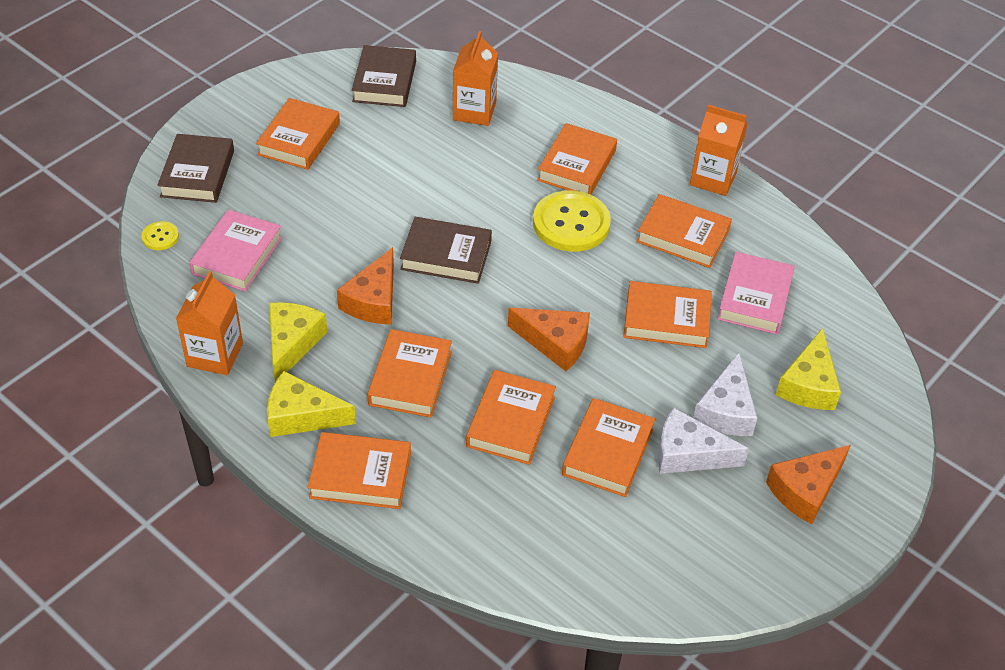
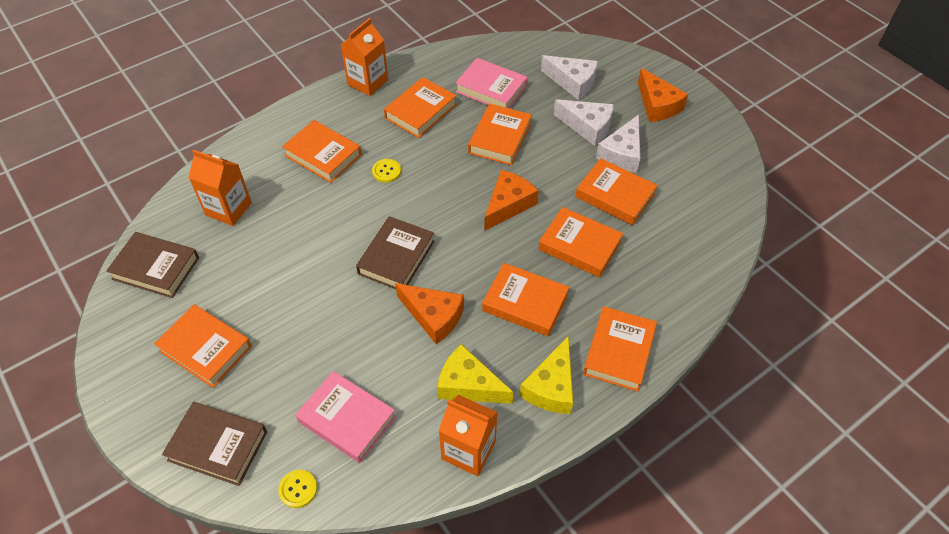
camera: 75 degrees left, 5 degrees up
yellow button [533,190,611,252] -> yellow button [372,159,401,183], size x0.46
yellow cheese [776,328,841,410] -> white cheese [541,55,598,100]

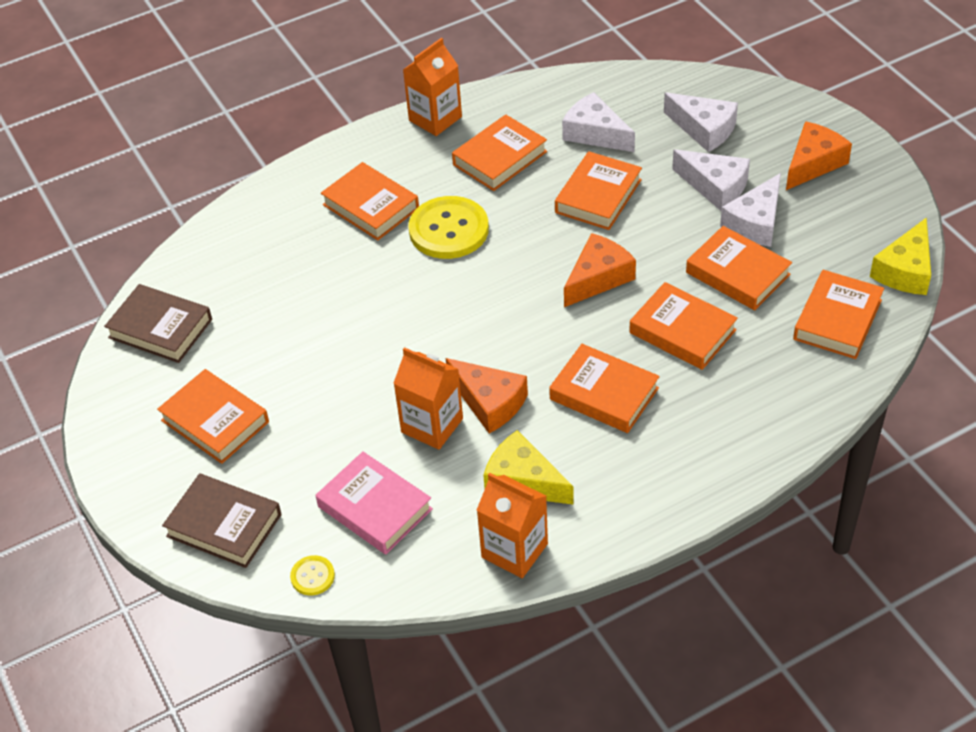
camera: 10 degrees right, 5 degrees down
orange carton [188,150,252,226] -> orange carton moved to [393,347,463,450]
brown book [356,216,435,289] -> none
yellow button [372,159,401,183] -> yellow button [408,196,489,259], size x2.17
pink book [455,58,527,109] -> white cheese [562,92,635,152]
yellow cheese [520,336,573,414] -> yellow cheese moved to [870,217,931,295]
orange book [583,306,657,392] -> orange book moved to [793,270,884,359]
orange cheese [638,68,688,122] -> orange cheese turned 120 degrees counterclockwise [786,121,852,190]

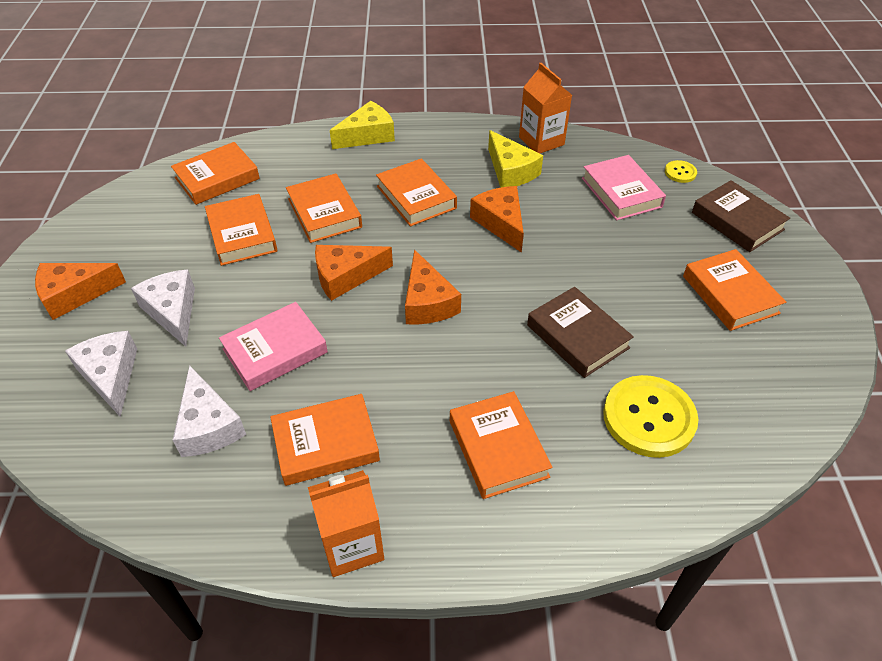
camera: 155 degrees left, 0 degrees up
brown book [104,284,212,363] -> brown book moved to [527,287,634,378]
orange carton [393,347,463,450] -> none
yellow button [408,196,489,259] -> yellow button moved to [603,375,698,458]
orange book [555,151,642,230] -> pink book [219,302,328,391]
white cheese [720,173,781,247] -> none
yellow cheese [870,217,931,295] -> yellow cheese moved to [330,101,395,149]
none -> orange cheese [405,250,461,324]

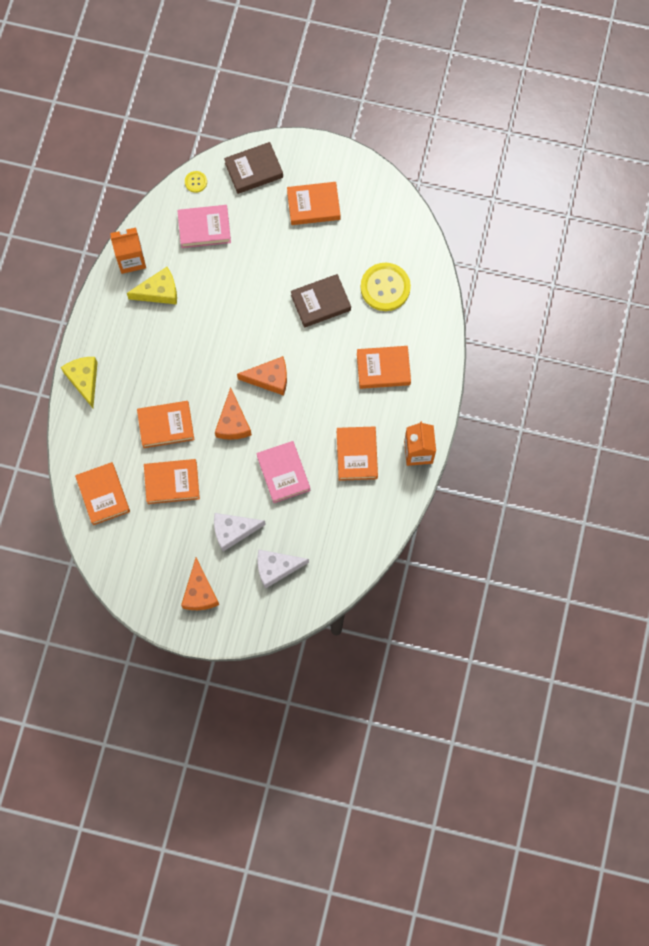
camera: 75 degrees left, 25 degrees up
white cheese [173,365,246,457] -> none
orange book [376,158,457,227] -> none
orange cheese [470,186,524,253] -> none

